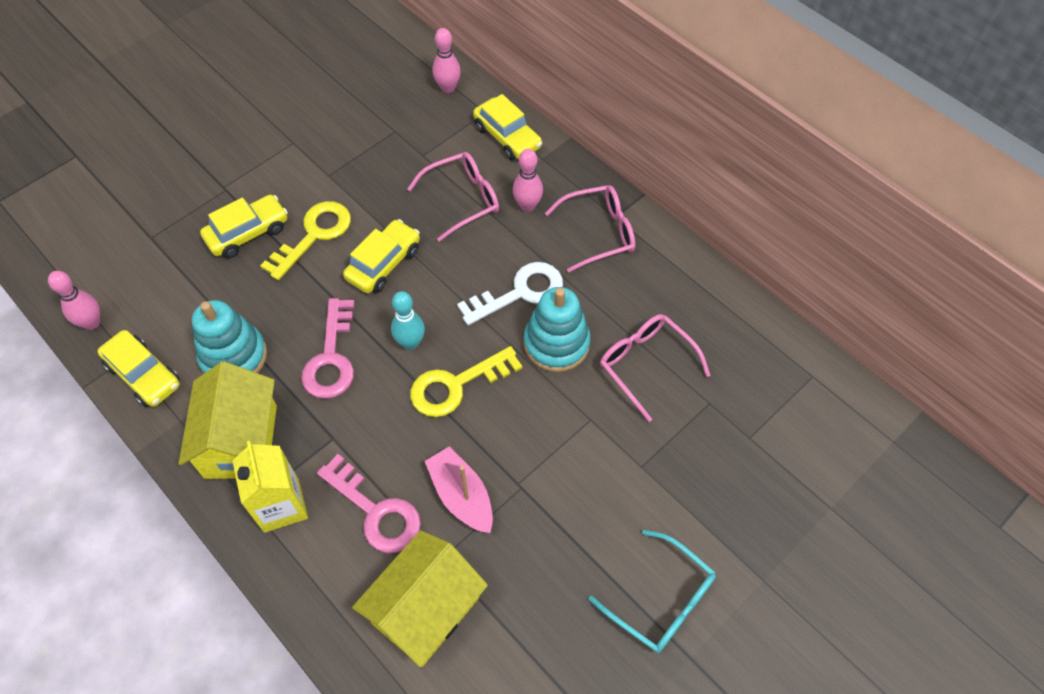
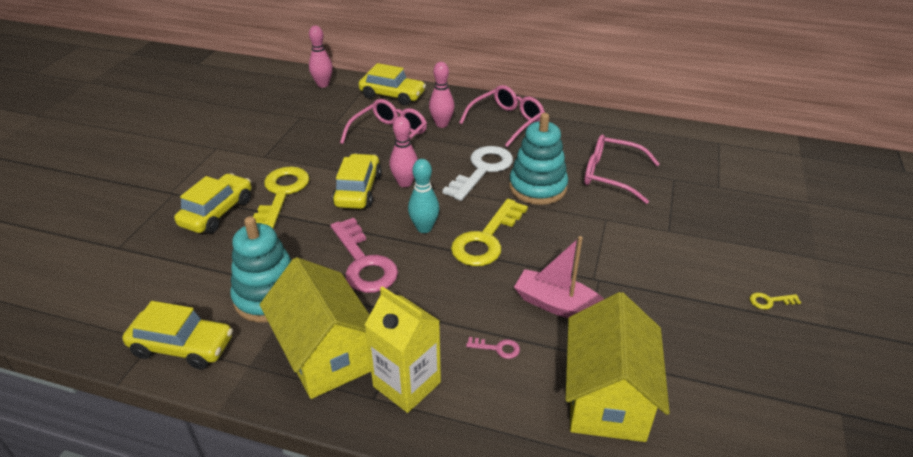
camera: 30 degrees left, 20 degrees down
pink bowling pin [48,271,100,330] -> pink bowling pin moved to [389,116,418,187]
pink key [317,454,421,553] -> pink key [466,337,520,359], size x0.41
turquoise glasses [588,530,716,653] -> yellow key [750,292,801,309]

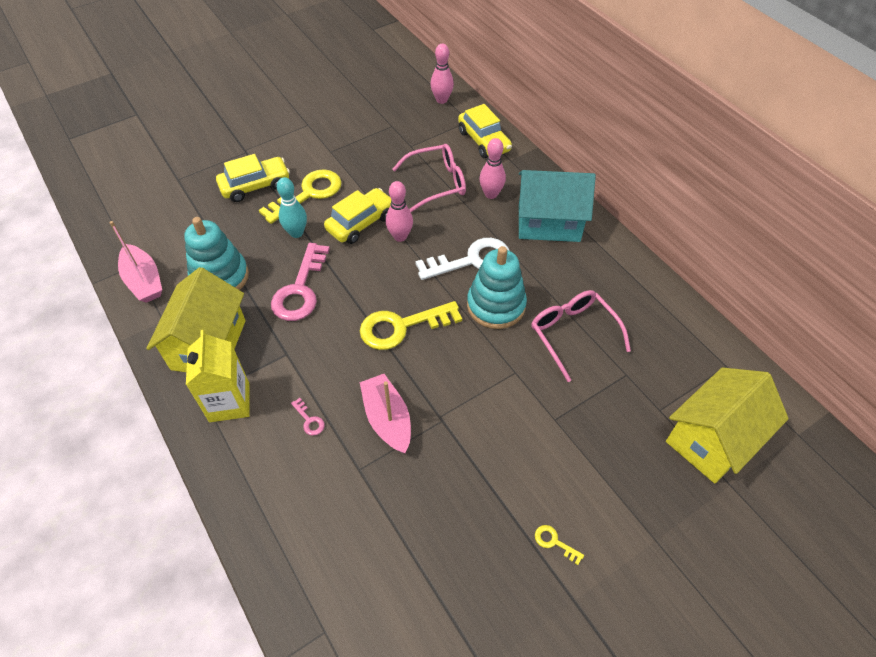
camera: 40 degrees right, 15 degrees up
yellow car [122,301,233,369] -> pink boat [110,221,162,303]
turquoise bowling pin [408,159,439,233] -> turquoise bowling pin moved to [277,177,307,238]
pink glasses [459,85,545,147] -> turquoise house [519,170,596,242]
yellow house [565,292,670,442] -> yellow house moved to [666,367,789,483]

